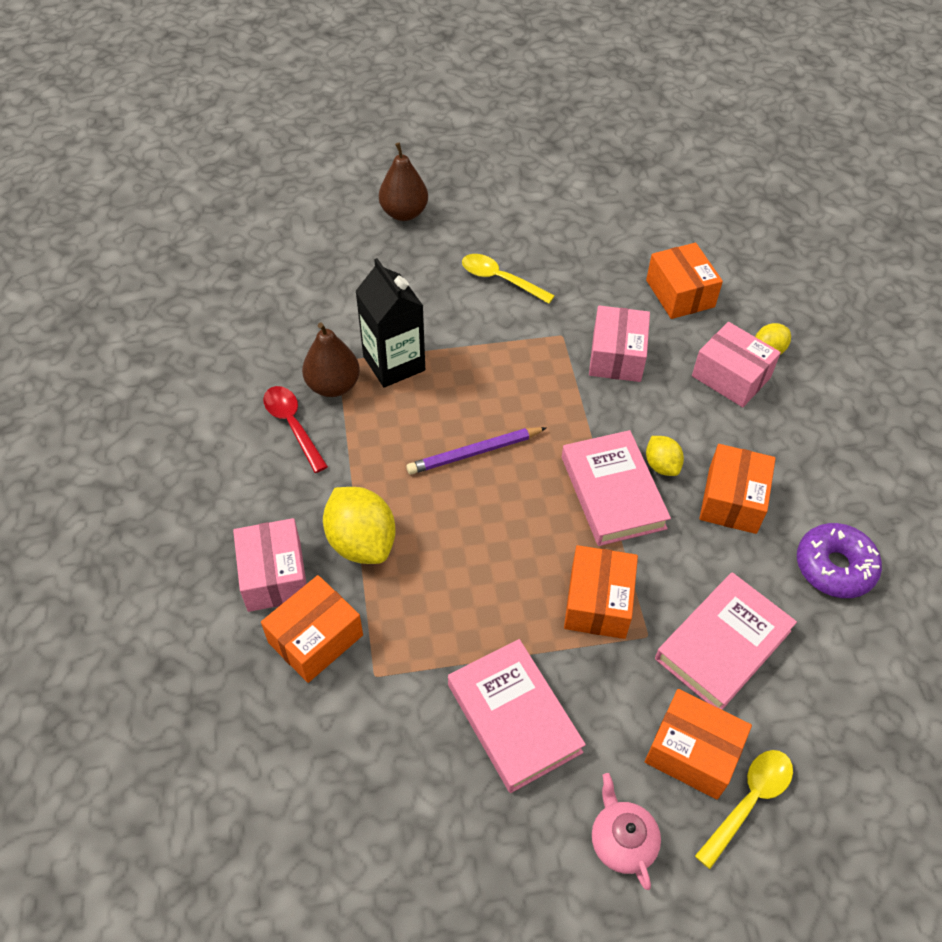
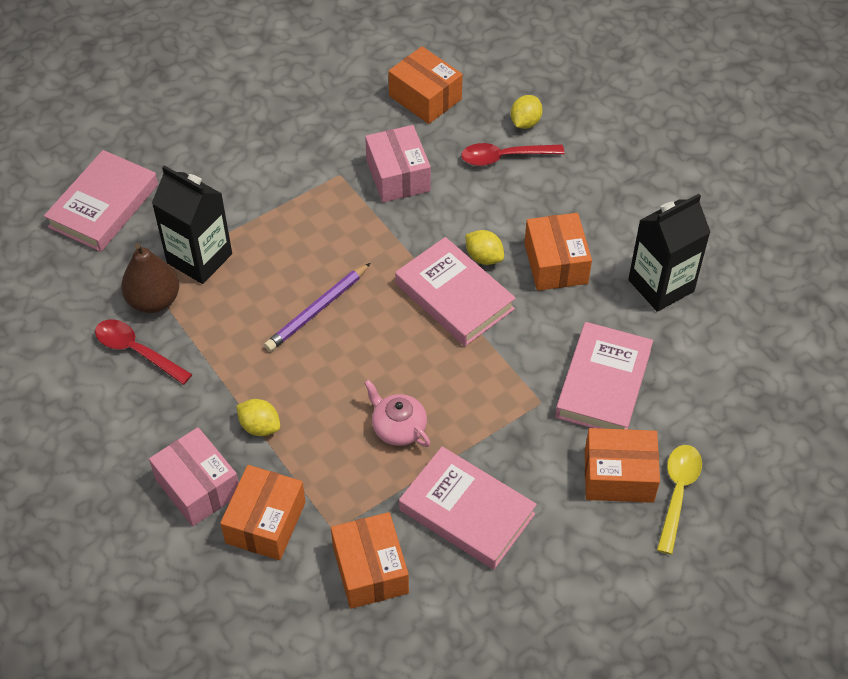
camera: 25 degrees left, 0 degrees up
yellow lemon [323,487,396,564] -> yellow lemon [236,399,280,436], size x0.55
brown pear [379,143,428,221] -> none
yellow spoon [462,254,555,304] -> none
orange box [564,545,638,639] -> orange box moved to [331,512,409,609]
pink teapot [592,773,661,890] -> pink teapot moved to [364,379,430,447]
pink box [692,322,781,407] -> red spoon [461,143,564,166]
purple donut [797,523,882,598] -> black carton [628,194,710,312]
none -> pink book [44,150,158,252]

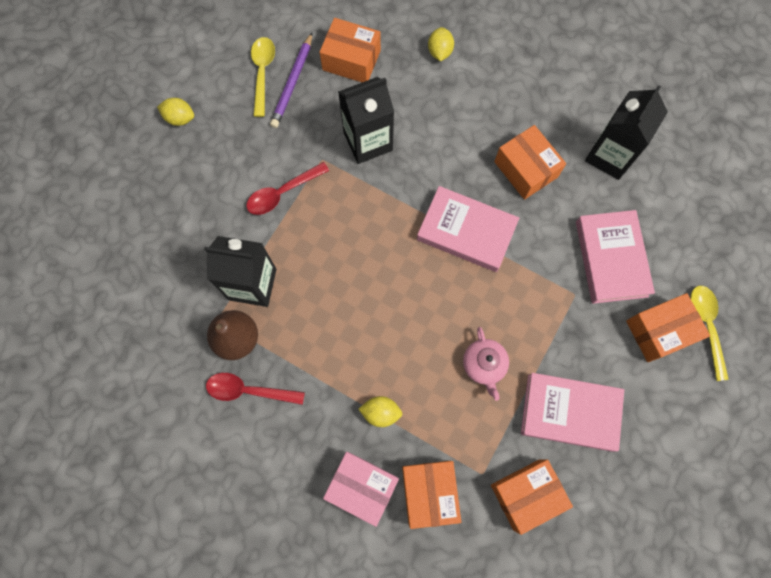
camera: 25 degrees left, 20 degrees up
pink book [44,150,158,252] -> none
purple pencil [264,263,370,351] -> purple pencil moved to [270,33,312,128]
orange box [331,512,409,609] -> orange box turned 75 degrees counterclockwise [491,460,573,535]
pink teapot [364,379,430,447] -> pink teapot turned 120 degrees counterclockwise [463,327,509,401]
pink box [365,125,431,202] -> black carton [338,77,394,164]
red spoon [461,143,564,166] -> red spoon moved to [246,162,329,215]
yellow lemon [465,230,504,265] -> yellow lemon moved to [157,98,194,126]
none -> yellow spoon [251,37,275,117]

